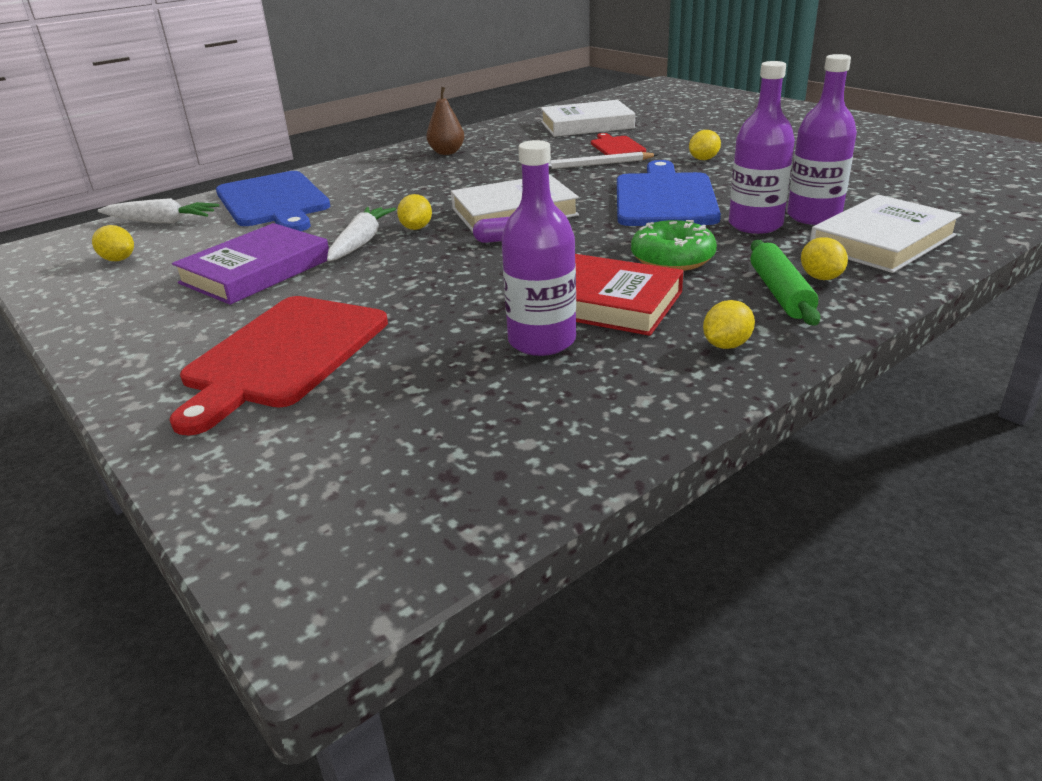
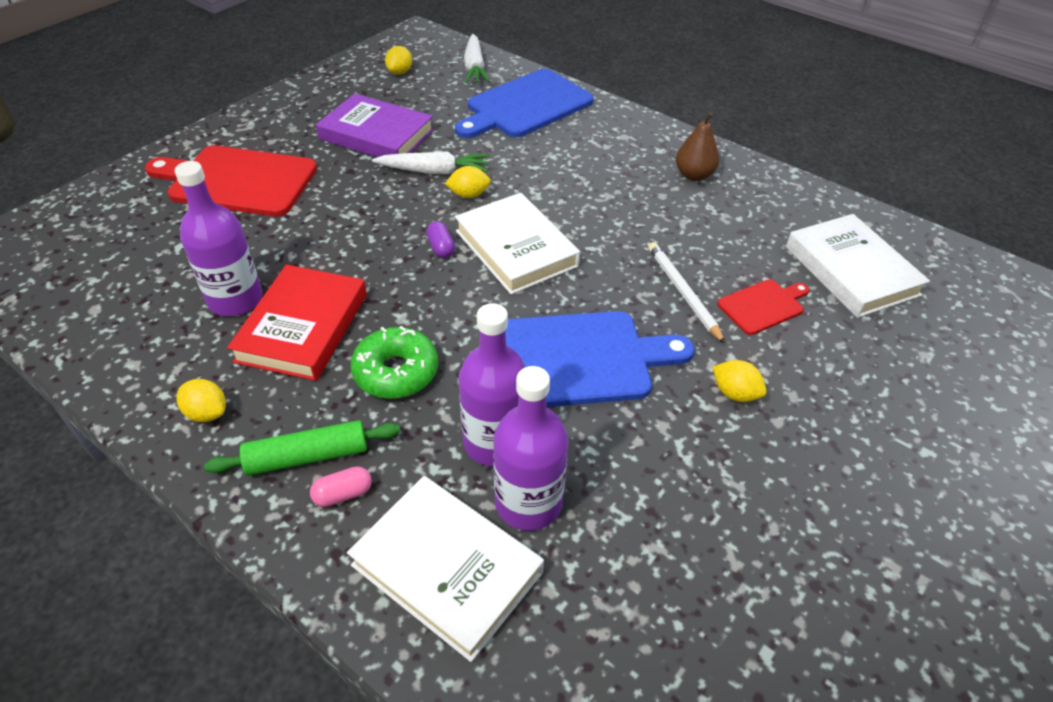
camera: 75 degrees right, 15 degrees up
yellow lemon [801,237,848,280] -> pink capsule [310,466,372,507]

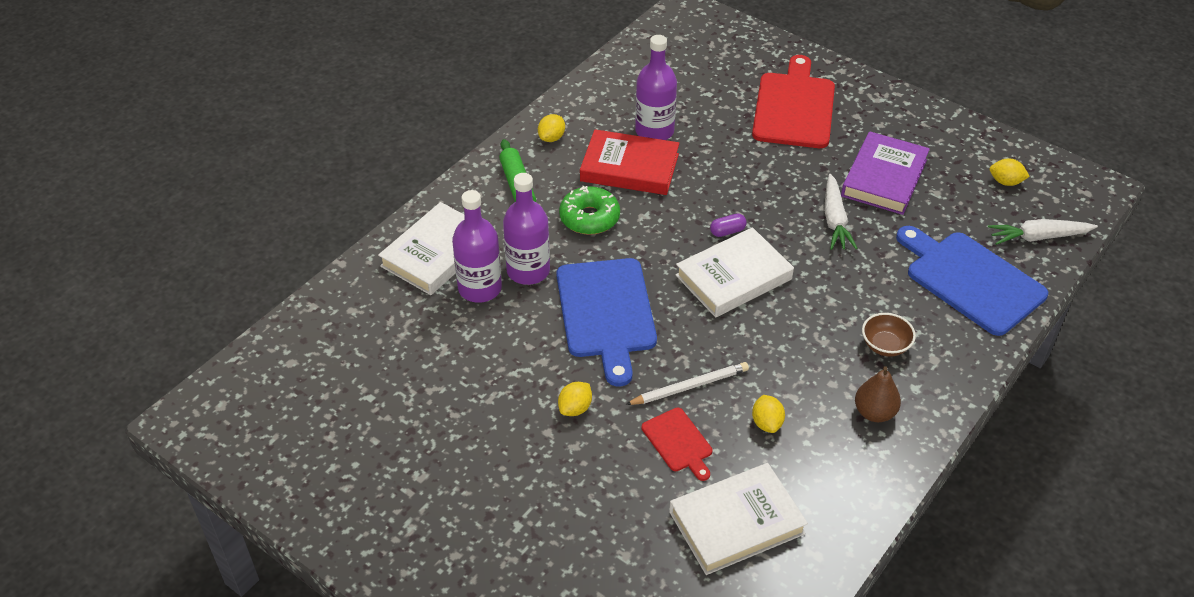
camera: 90 degrees right, 0 degrees up
pink capsule [310,466,372,507] -> none
yellow lemon [445,166,491,198] -> yellow lemon moved to [752,395,785,433]
none -> brown bowl [862,313,916,357]

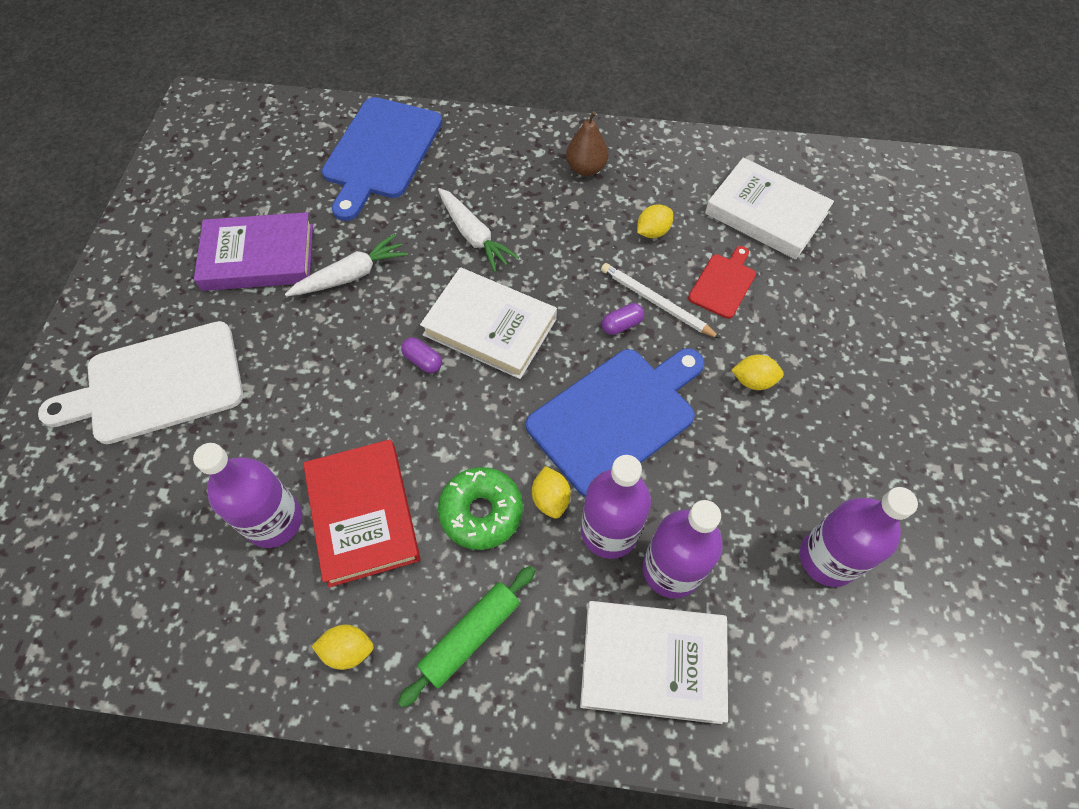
camera: 120 degrees left, 15 degrees up
red cutting board [752,55,835,148] -> white cutting board [38,321,243,444]
brown bowl [862,313,916,357] -> none
white carrot [988,219,1098,245] -> white carrot moved to [438,188,519,272]
yellow lemon [990,159,1030,186] -> yellow lemon moved to [532,466,571,519]
none -> purple capsule [602,303,644,335]
none -> purple bottle [800,487,918,587]

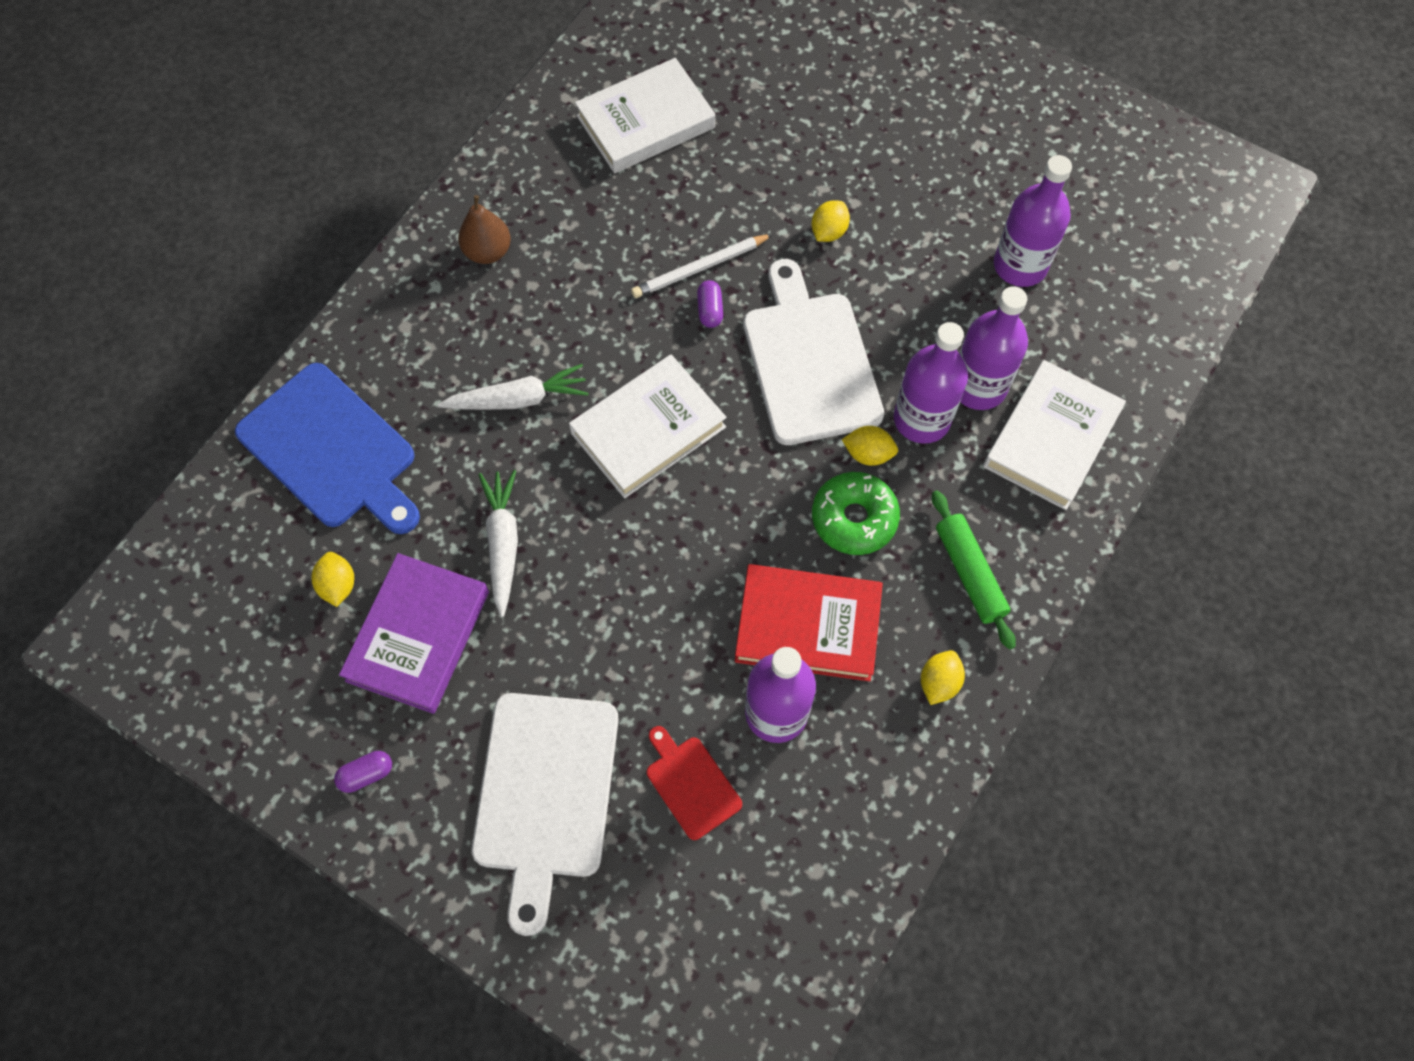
camera: 65 degrees left, 5 degrees up
purple capsule [401,337,442,373] -> purple capsule moved to [334,751,392,793]
blue cutting board [526,348,704,497] -> white cutting board [743,259,884,445]
yellow lemon [637,205,673,238] -> yellow lemon moved to [312,552,354,607]
red cutting board [688,246,756,319] -> red cutting board moved to [647,726,742,840]

